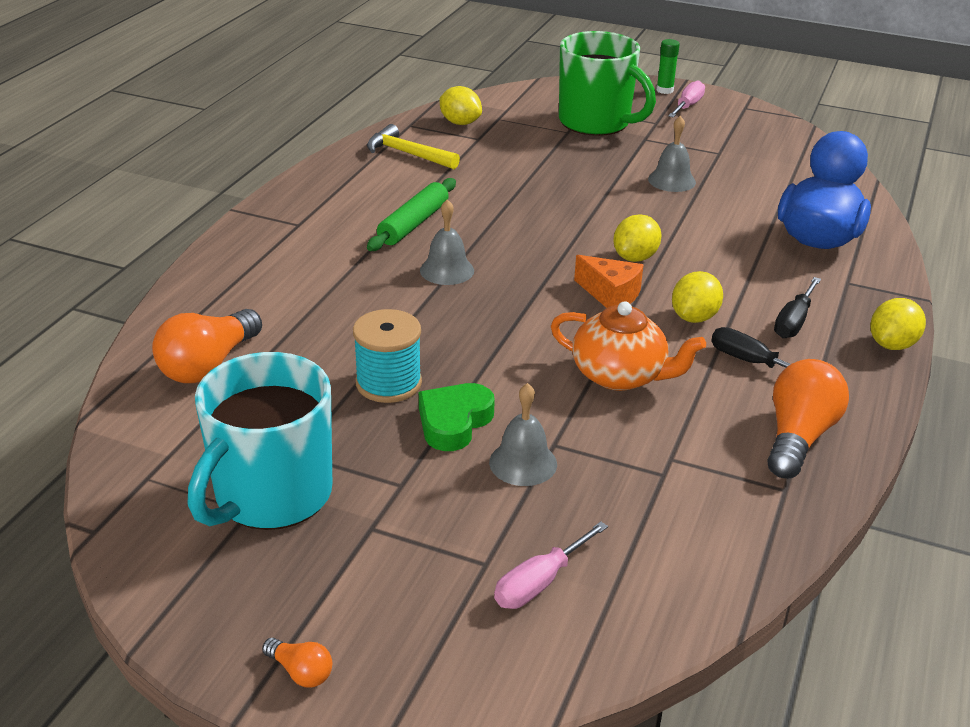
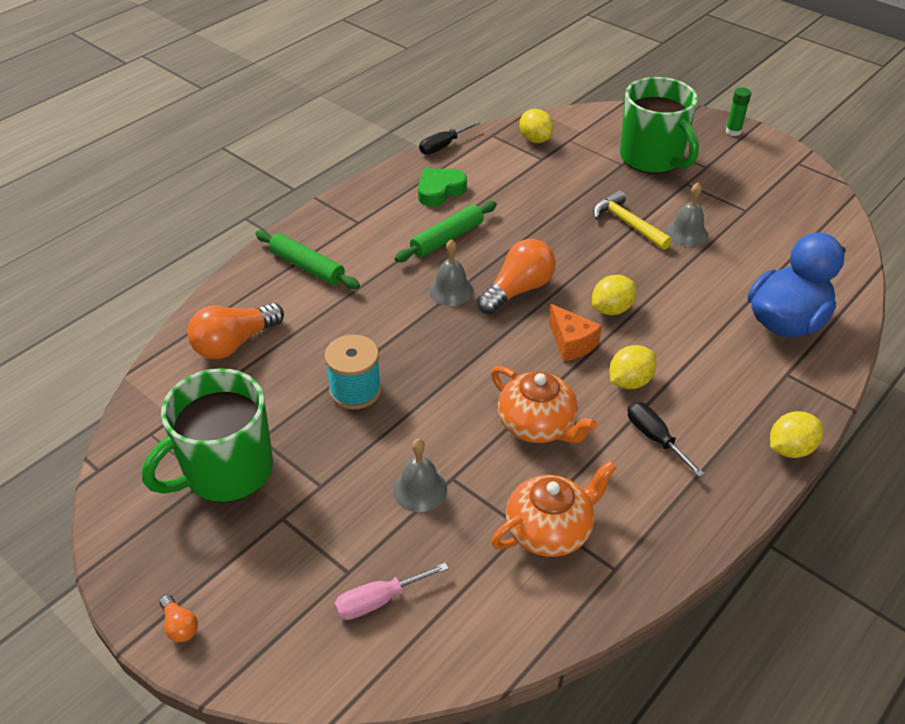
camera: 20 degrees right, 10 degrees up
turquoise mug [188,352,332,530] -> green mug [142,368,273,502]
yellow hammer [367,124,460,169] -> yellow hammer moved to [593,190,672,250]
green heart [419,383,495,451] -> green heart moved to [418,169,467,207]
pink screwdriver [668,80,705,118] -> none
orange light bulb [767,359,849,479] -> orange light bulb moved to [477,239,556,314]
black screwdriver [774,277,821,338] -> black screwdriver moved to [419,121,480,155]
none -> green rolling pin [255,230,360,289]
none -> orange teapot [491,461,617,557]

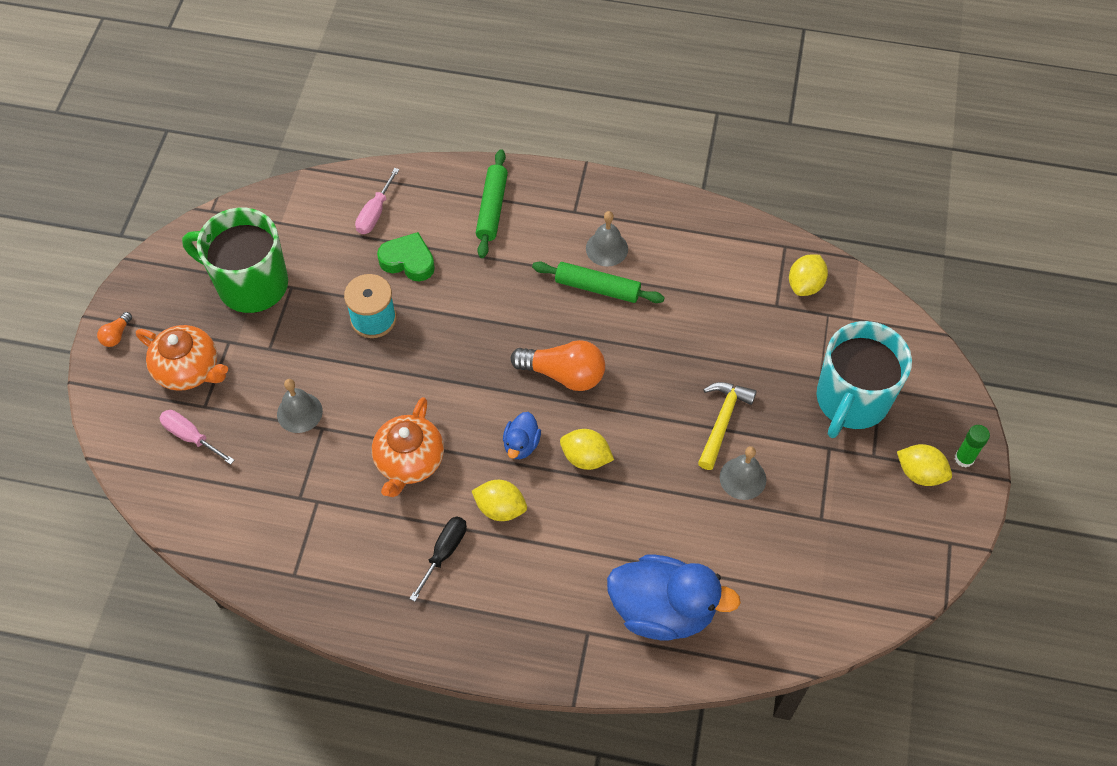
camera: 60 degrees right, 15 degrees up
orange light bulb [187,303,284,359] -> pink screwdriver [355,168,399,234]
green heart [418,169,467,207] -> green heart moved to [377,232,435,282]
black screwdriver [419,121,480,155] -> none
grey bell [429,239,474,306] -> grey bell moved to [586,211,628,267]
orange teapot [491,461,617,557] -> orange teapot moved to [136,325,228,391]
orange cheese [549,304,602,362] -> blue duck [503,412,541,459]
green mug [620,77,699,174] -> turquoise mug [817,321,912,438]
yellow lemon [770,411,823,458] -> yellow lemon moved to [897,444,952,486]

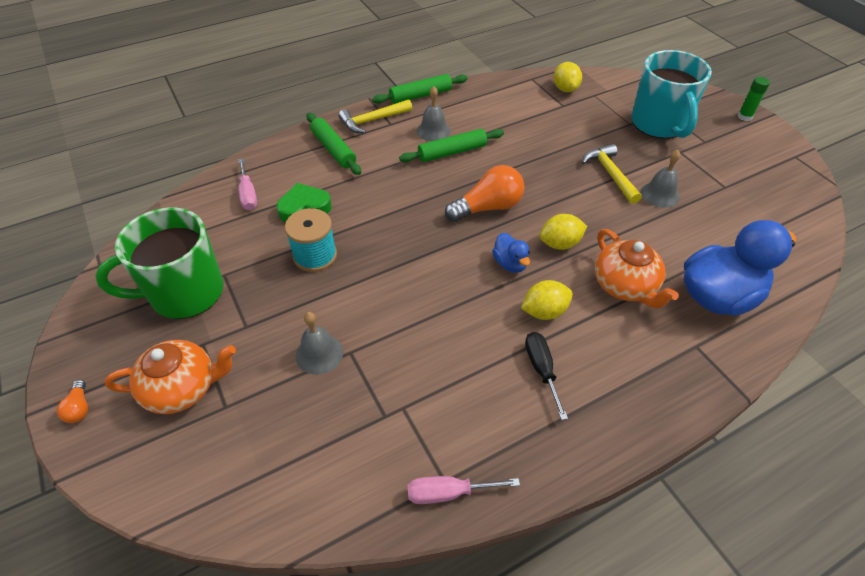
camera: 40 degrees left, 10 degrees down
pink screwdriver [159,410,235,465] -> pink screwdriver moved to [408,476,520,504]
orange teapot [372,397,444,497] -> orange teapot moved to [595,229,679,309]
yellow lemon [897,444,952,486] -> none
none -> yellow hammer [338,100,412,133]
none -> green rolling pin [372,74,467,104]

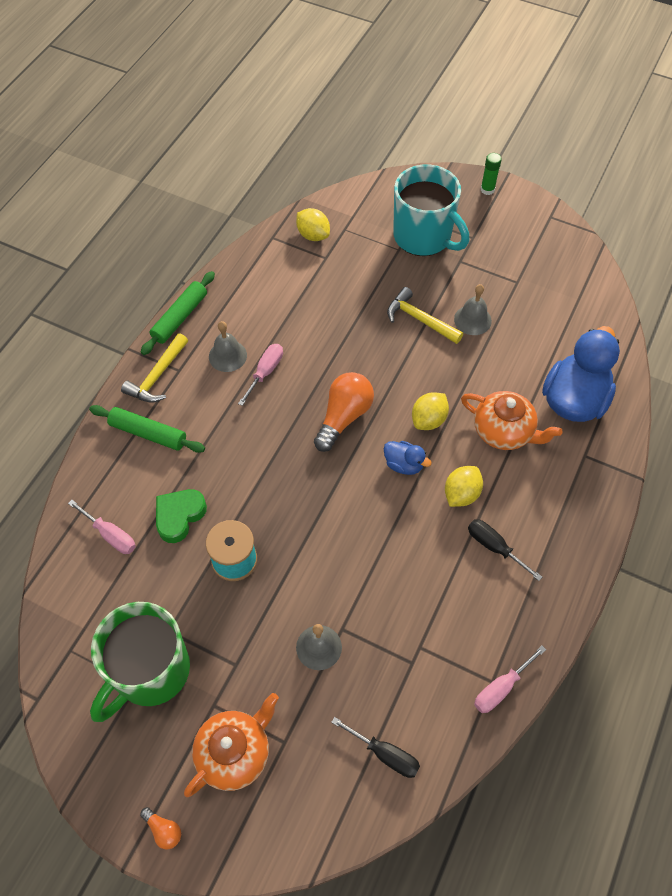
camera: 35 degrees left, 10 degrees up
green rolling pin [399,129,504,162] -> pink screwdriver [238,344,283,406]
none -> black screwdriver [331,717,420,778]

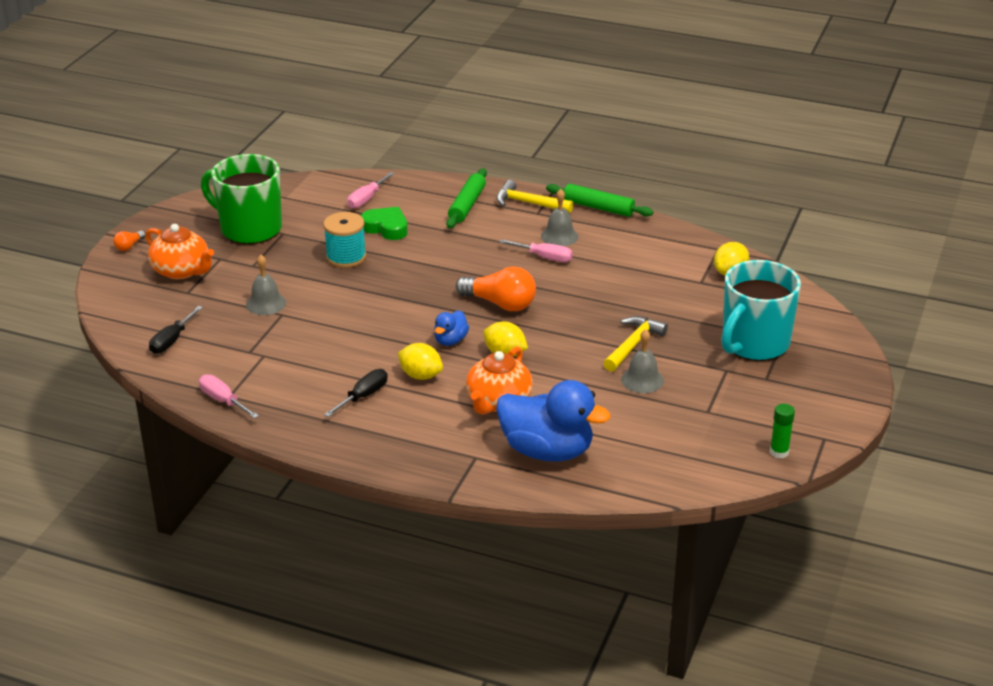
camera: 85 degrees right, 25 degrees down
green glue stick [481,153,502,195] -> green glue stick moved to [770,404,795,458]

